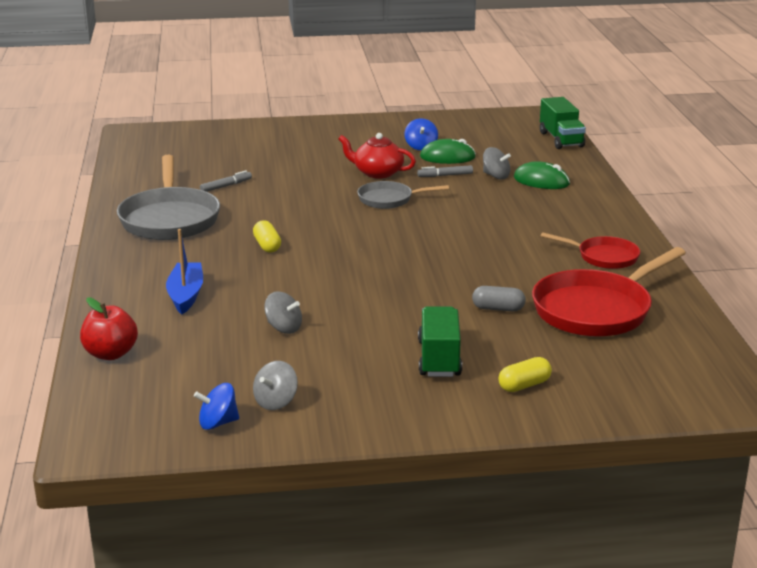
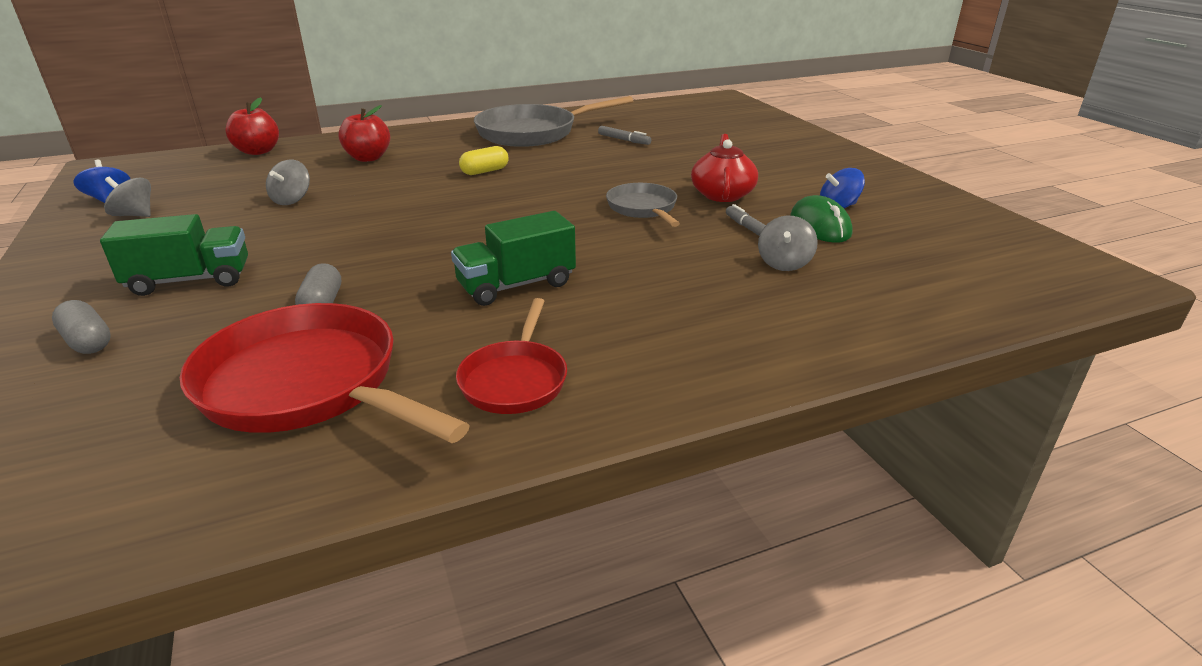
camera: 75 degrees right, 5 degrees up
blue boat [166,229,203,314] -> red apple [338,105,390,162]
yellow capsule [498,357,552,392] -> grey capsule [52,300,111,354]
green mouse [514,161,570,189] -> none
green truck [540,97,586,149] -> green truck moved to [451,211,576,306]

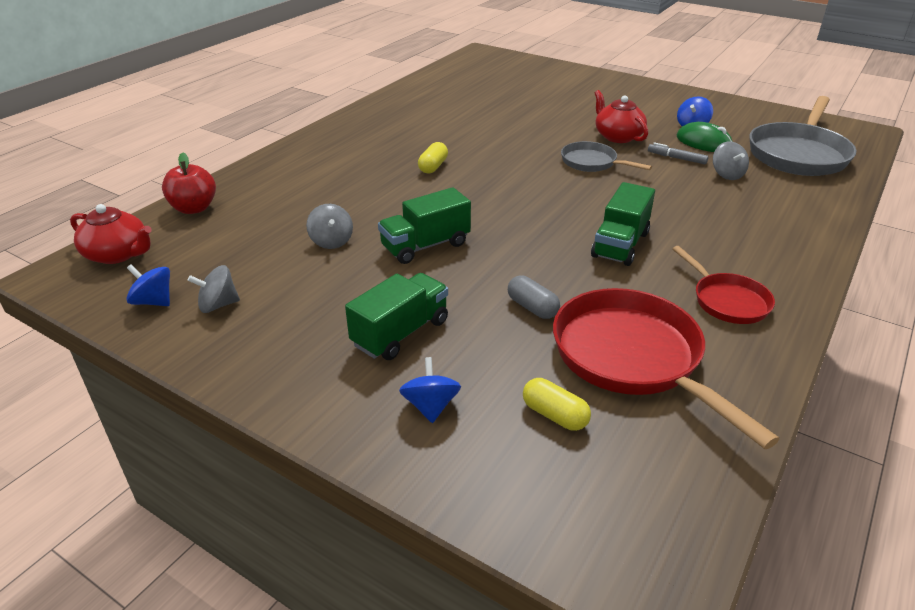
camera: 35 degrees left, 5 degrees up
grey capsule [52,300,111,354] -> blue spinning top [399,357,461,423]
red pan [180,303,470,443] -> red pan turned 60 degrees clockwise [553,288,779,449]
red apple [338,105,390,162] -> none
grey pan [474,96,633,147] -> grey pan moved to [749,96,856,176]
grey marker [598,126,651,145] -> none
none -> red teapot [70,204,152,264]
none -> green truck [378,187,471,264]
none -> yellow capsule [523,378,591,431]

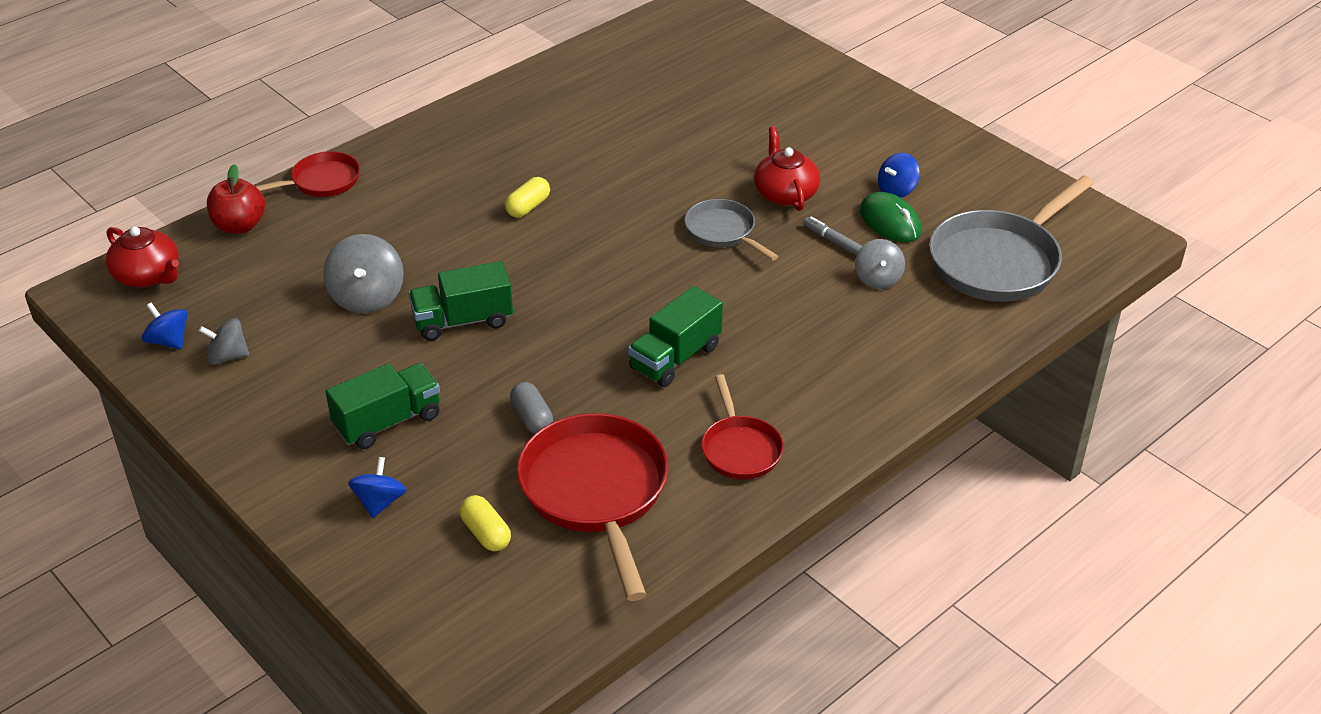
camera: 15 degrees right, 5 degrees up
grey spinning top [306,204,353,249] -> grey spinning top [323,234,404,313], size x1.56
none -> red pan [255,151,360,197]

